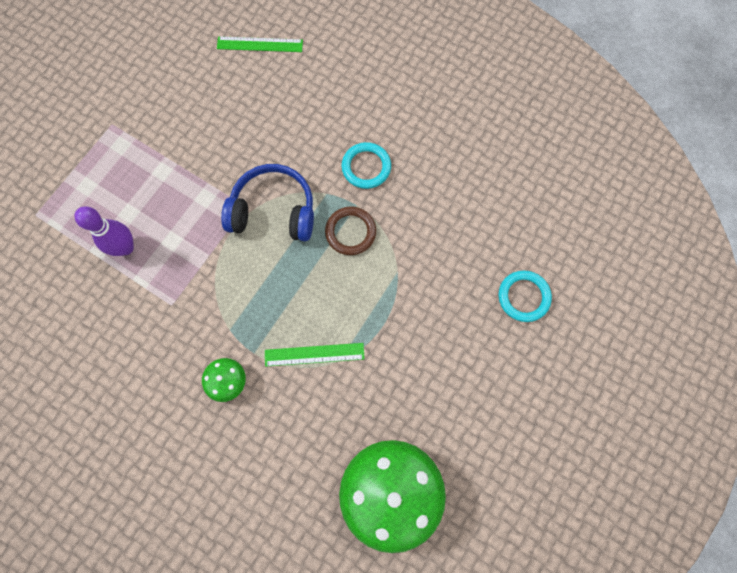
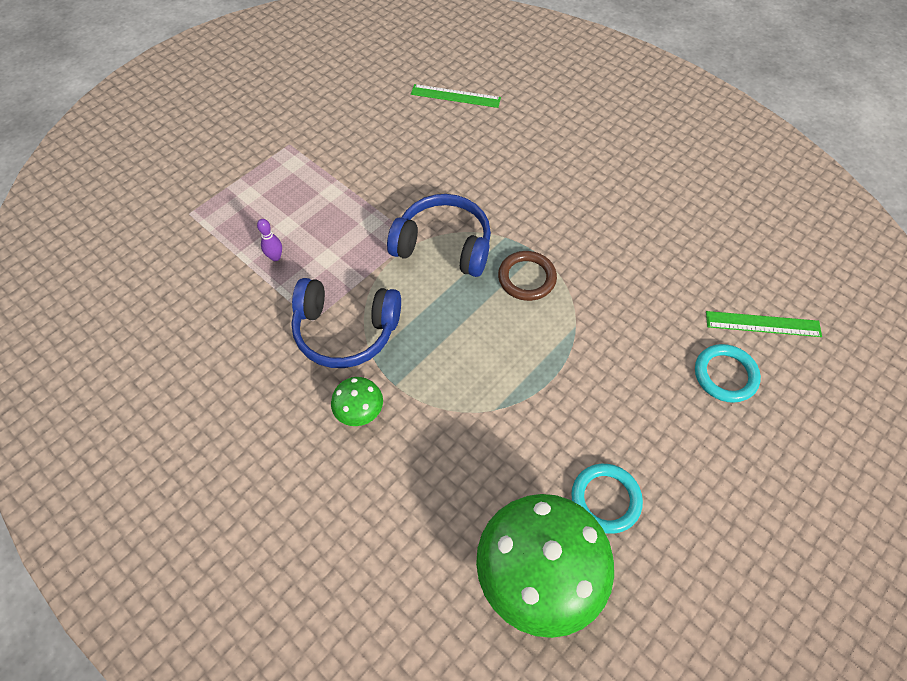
camera: 10 degrees right, 15 degrees down
purple bowling pin [75,206,134,256] -> purple bowling pin [257,219,282,261], size x0.55
green ruler [265,343,365,367] -> green ruler moved to [706,311,822,337]
turquoise ring [341,142,391,189] -> turquoise ring moved to [571,464,643,534]
none -> blue headphones [291,278,401,368]

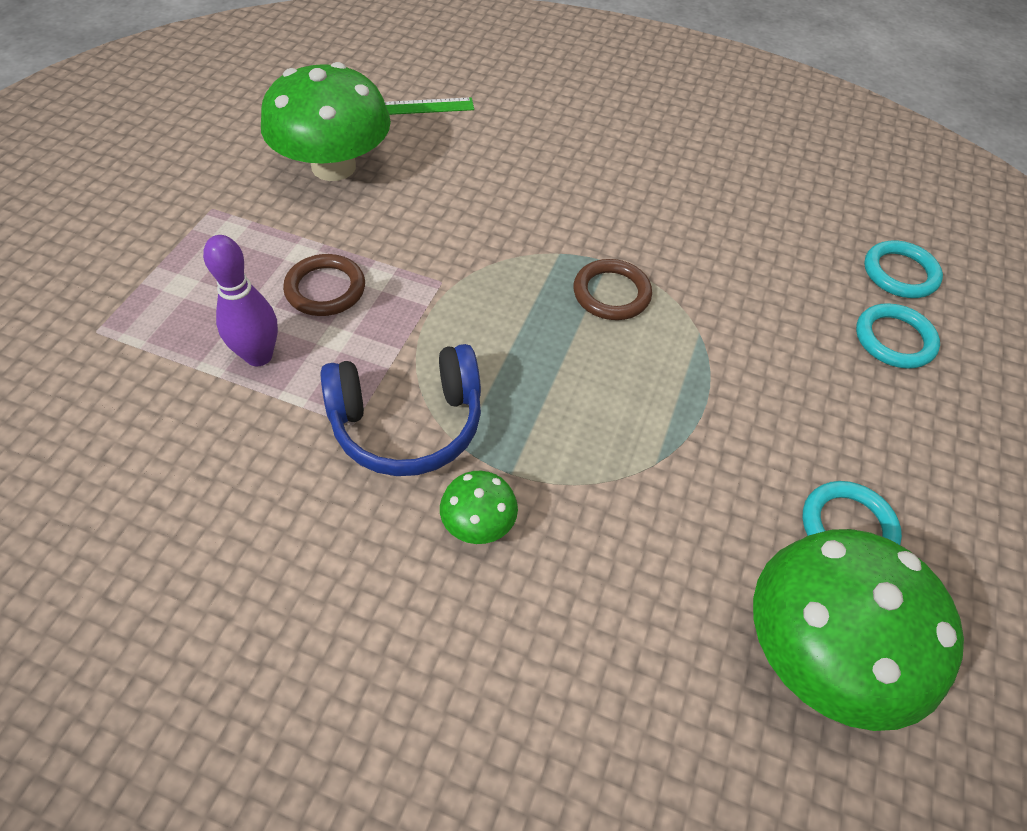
camera: 25 degrees left, 5 degrees down
purple bowling pin [257,219,282,261] -> purple bowling pin [203,235,278,366], size x1.83
blue headphones [387,194,491,277] -> none
green ruler [706,311,822,337] -> turquoise ring [864,241,943,298]
none -> green mushroom [261,62,391,181]
none -> brown ring [283,254,365,316]

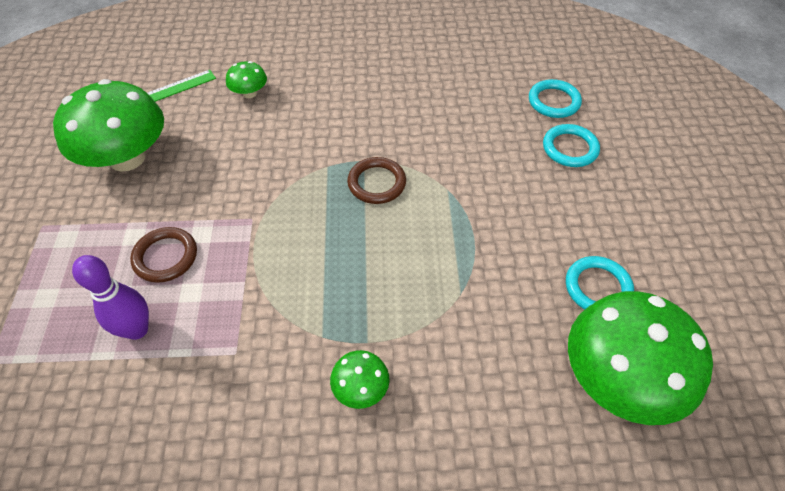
camera: 20 degrees left, 0 degrees up
blue headphones [321,344,481,476] -> none
none -> green mushroom [226,61,267,98]

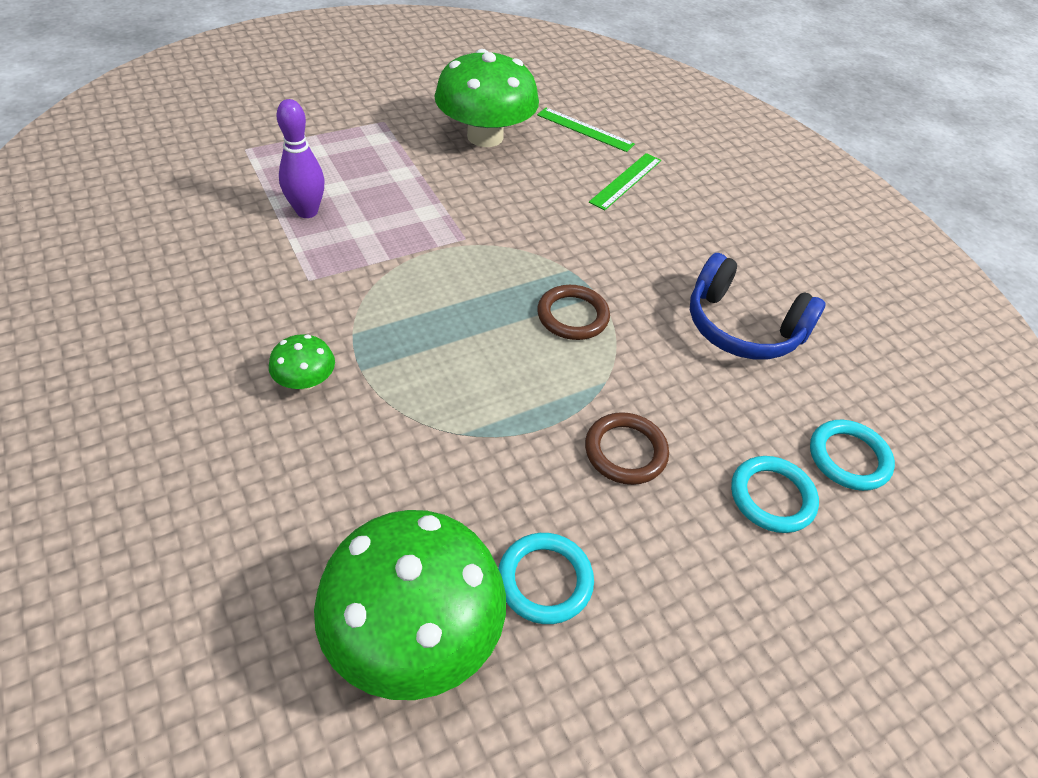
camera: 60 degrees right, 5 degrees down
brown ring [130,227,197,283] -> brown ring moved to [585,412,669,485]
green mushroom [226,61,267,98] -> green ruler [589,153,661,210]
none -> blue headphones [690,253,826,359]

